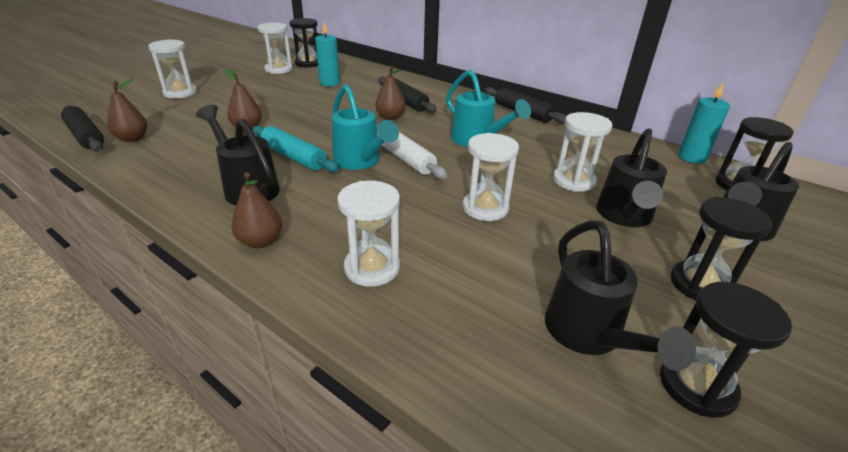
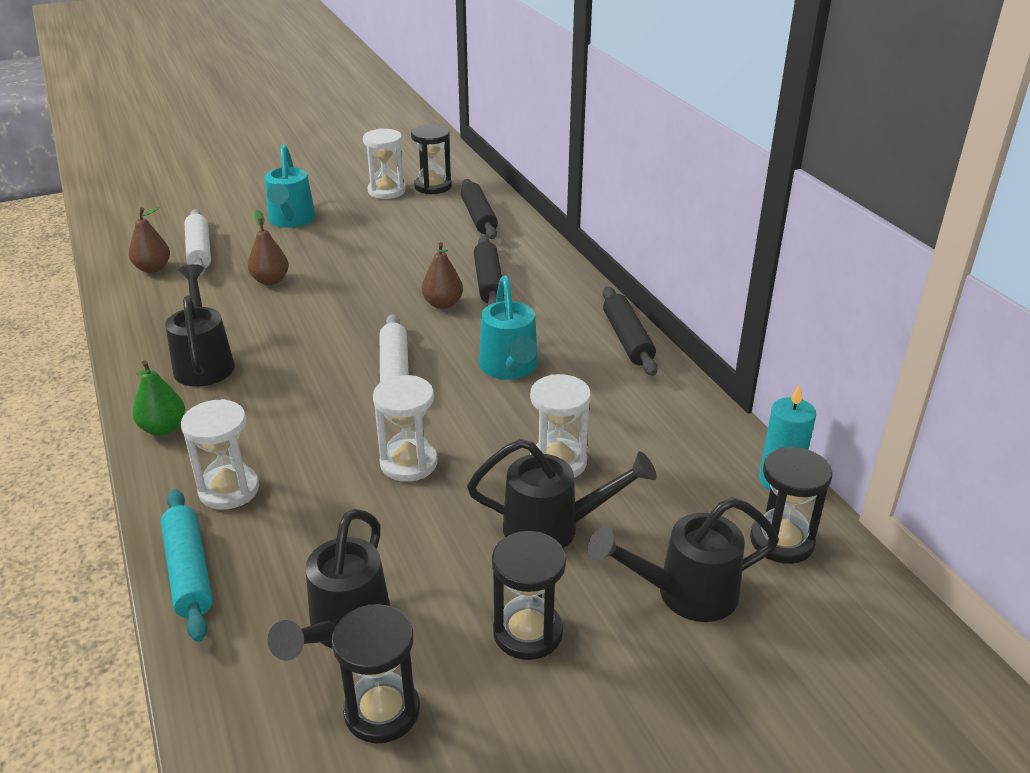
camera: 30 degrees right, 0 degrees up
black rolling pin [61,106,104,152] -> black rolling pin moved to [461,179,498,239]
white hourglass [148,39,197,98] -> none
brown pear [231,173,282,248] -> green pear [133,361,185,436]
turquoise rolling pin [253,126,339,172] -> turquoise rolling pin moved to [161,489,213,642]
turquoise candle [315,22,340,86] -> none
turquoise watering can [332,84,399,170] -> turquoise watering can moved to [265,144,315,228]
black watering can [596,128,667,227] -> black watering can turned 135 degrees counterclockwise [467,439,657,548]
none -> white rolling pin [185,209,211,276]

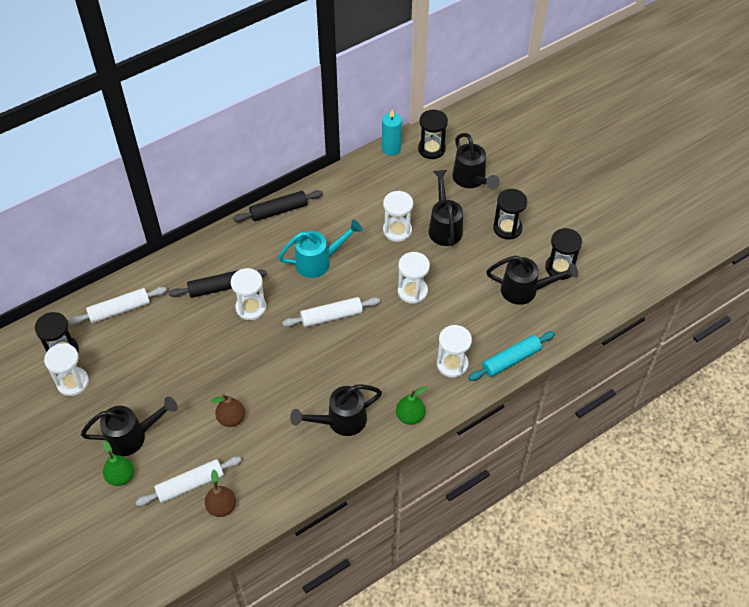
camera: 100 degrees left, 20 degrees up
turquoise watering can [265,144,315,228] -> black watering can [81,397,178,456]
brown pear [422,242,463,309] -> white hourglass [231,268,266,320]
black rolling pin [461,179,498,239] -> white rolling pin [69,287,167,325]
none -> green pear [103,440,134,486]

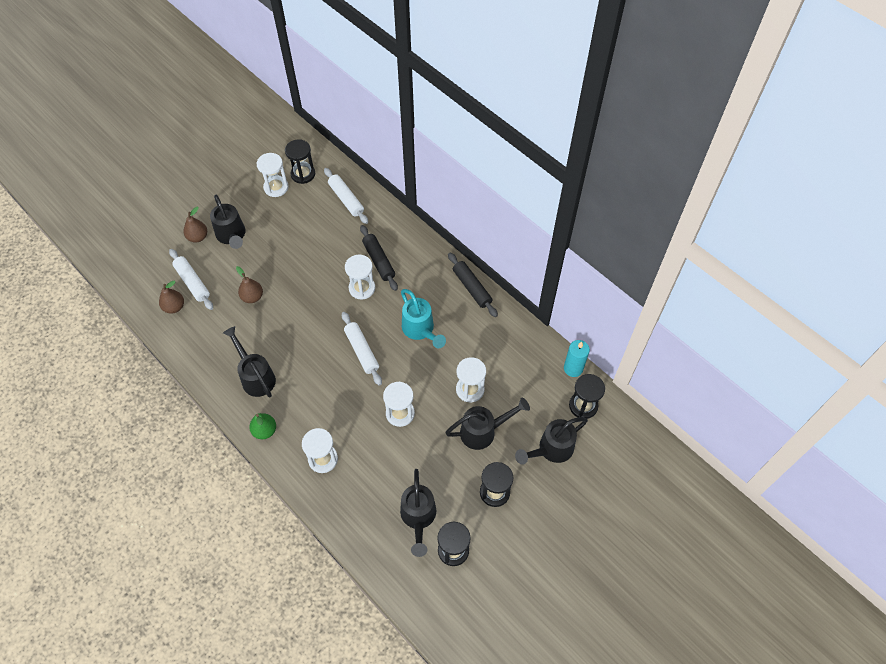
camera: 80 degrees right, 5 degrees up
green pear [103,440,134,486] -> brown pear [184,207,207,243]
turquoise rolling pin [468,331,555,381] -> none

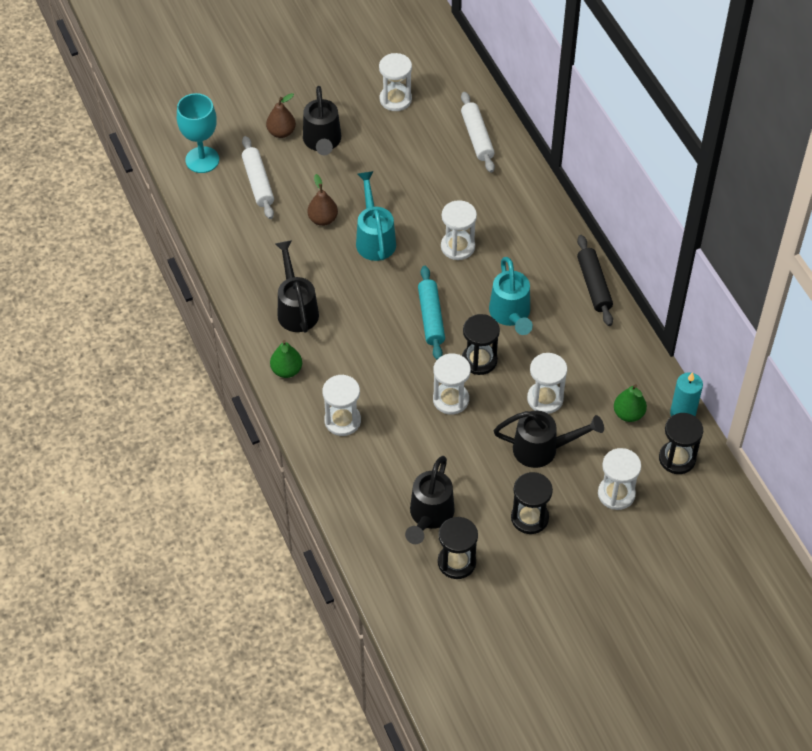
camera: 20 degrees right, 5 degrees down
brown pear [159,281,184,314] -> none
black hourglass [285,139,315,184] -> black hourglass moved to [462,314,500,375]
white rolling pin [342,312,382,386] -> turquoise rolling pin [418,266,445,360]
black rolling pin [360,225,398,291] -> none
black watering can [515,417,588,465] -> white hourglass [598,448,641,510]
none -> turquoise goblet [177,93,219,173]
none -> turquoise watering can [356,171,396,261]
none -> green pear [614,384,647,422]

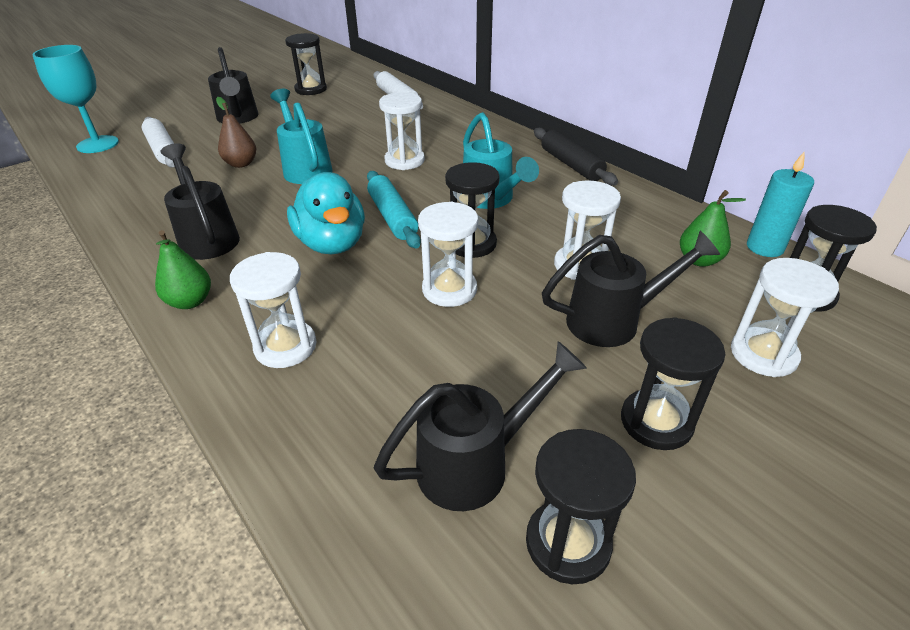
camera: 15 degrees left, 15 degrees down
brown pear [266,93,296,138] -> none
white hourglass [379,53,412,111] -> black hourglass [285,33,327,95]
black watering can [405,456,455,544] -> black watering can turned 120 degrees counterclockwise [374,341,587,511]
none -> turquoise duck [287,172,365,254]

